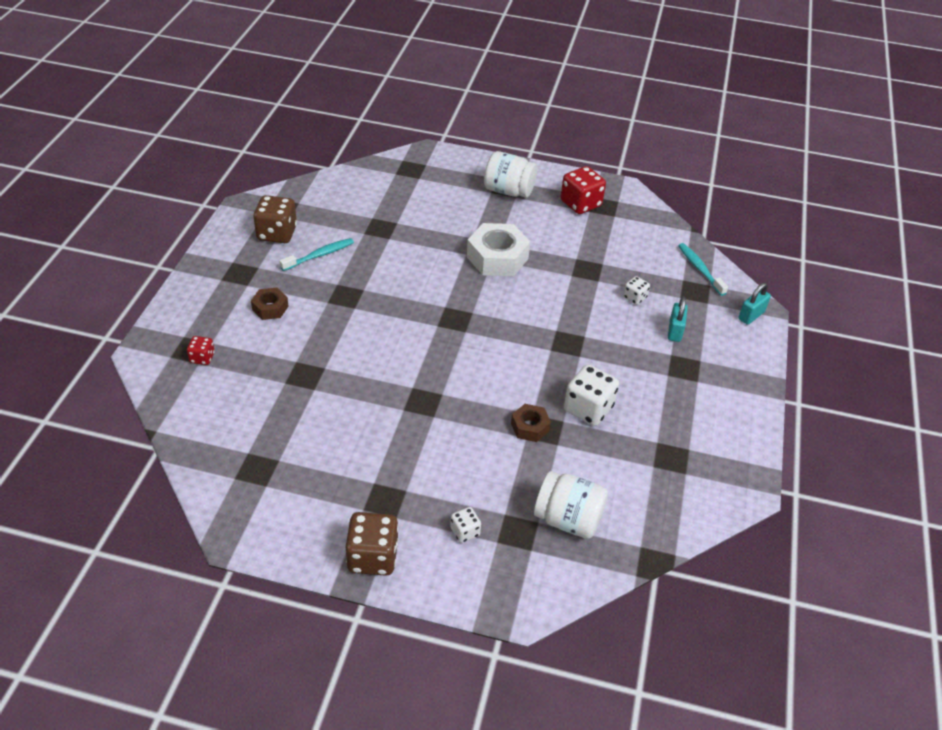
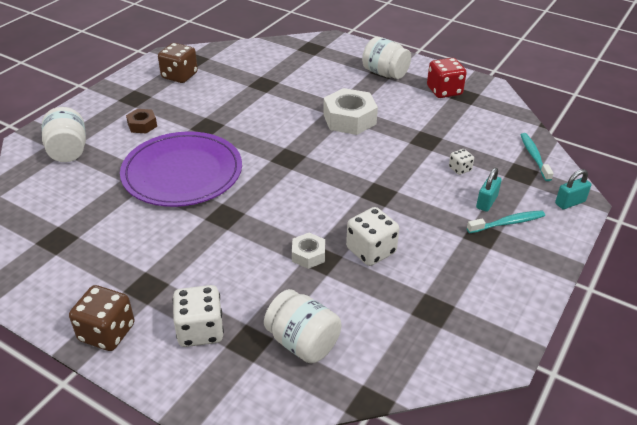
camera: 20 degrees right, 5 degrees down
red dice [187,336,215,365] -> white jar [42,107,86,162]
turquoise toothbrush [280,238,354,271] -> turquoise toothbrush moved to [467,210,545,233]
white dice [450,507,481,543] -> white dice [173,285,224,347], size x1.88
brown nut [511,404,551,442] -> white nut [292,233,325,269]
none -> purple plate [120,131,242,207]

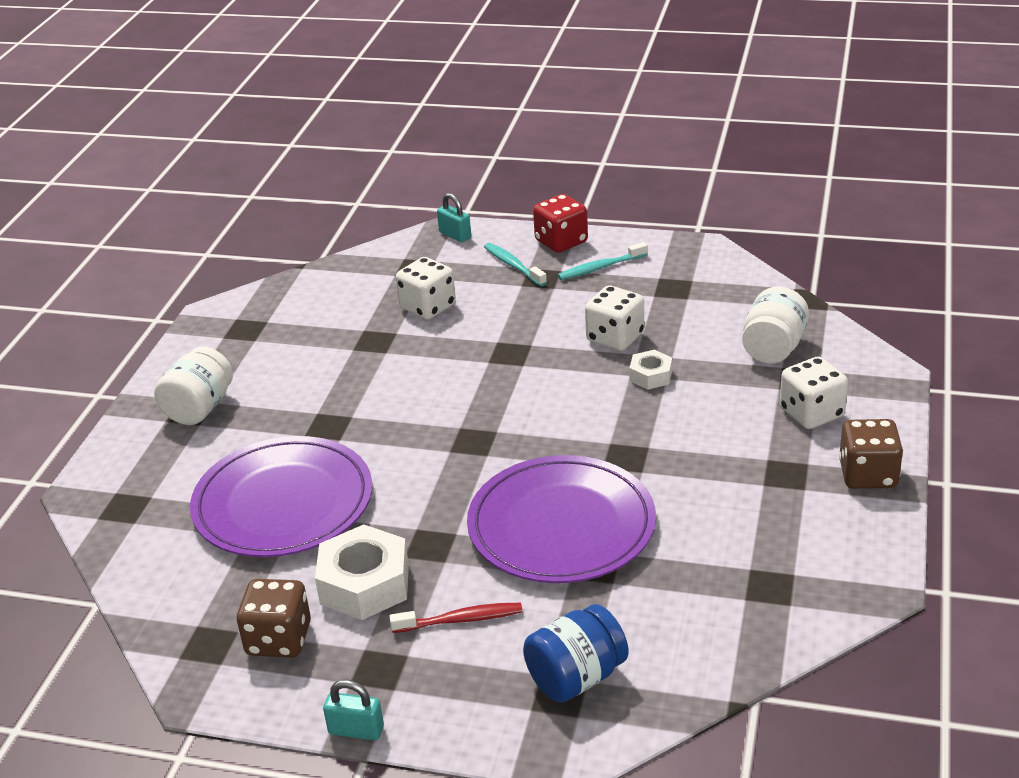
camera: 105 degrees left, 5 degrees down
white jar [42,107,86,162] -> blue jar [523,604,629,703]
brown nut [126,109,157,133] -> red toothbrush [389,603,522,633]
white nut [323,88,378,135] -> white nut moved to [315,524,409,620]
red dice [427,58,466,98] -> red dice moved to [533,194,588,253]
white dice [449,149,474,175] -> white dice [396,257,456,320], size x1.88
turquoise padlock [476,168,502,212] -> turquoise padlock moved to [323,680,384,740]
turquoise toothbrush [520,133,554,181] -> turquoise toothbrush moved to [558,242,648,280]
none -> purple plate [190,436,372,557]

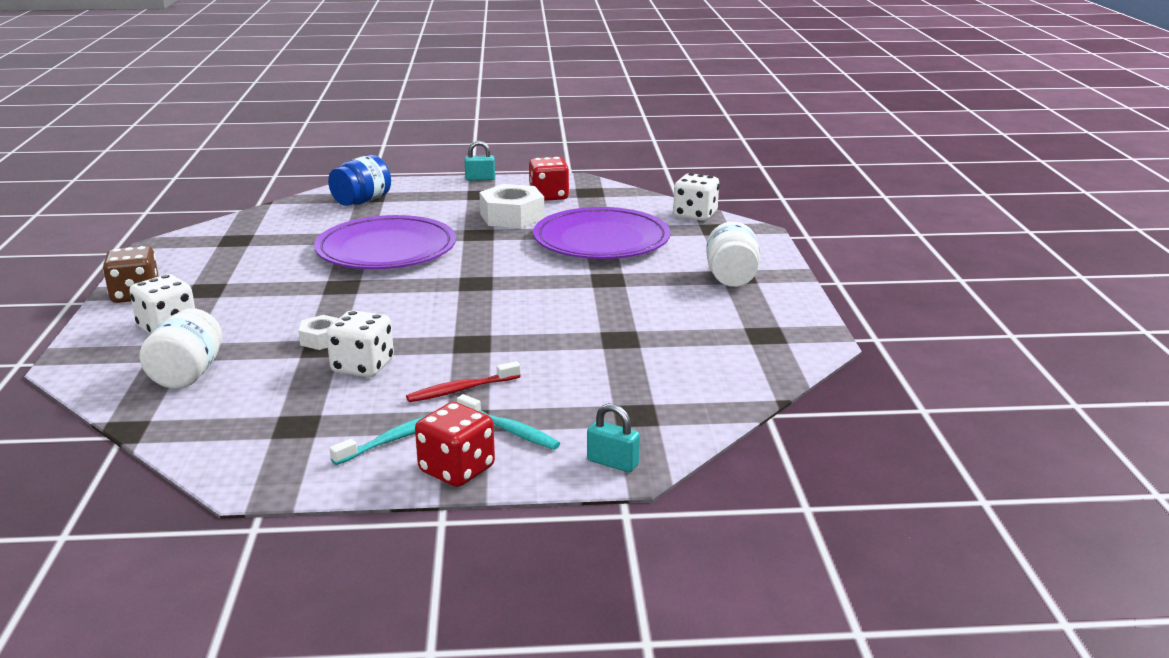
camera: 160 degrees right, 10 degrees down
brown dice [237,579,311,658] -> red dice [529,157,569,201]
red toothbrush [389,603,522,633] -> red toothbrush moved to [406,361,521,402]
white dice [396,257,456,320] -> white dice moved to [673,173,719,221]

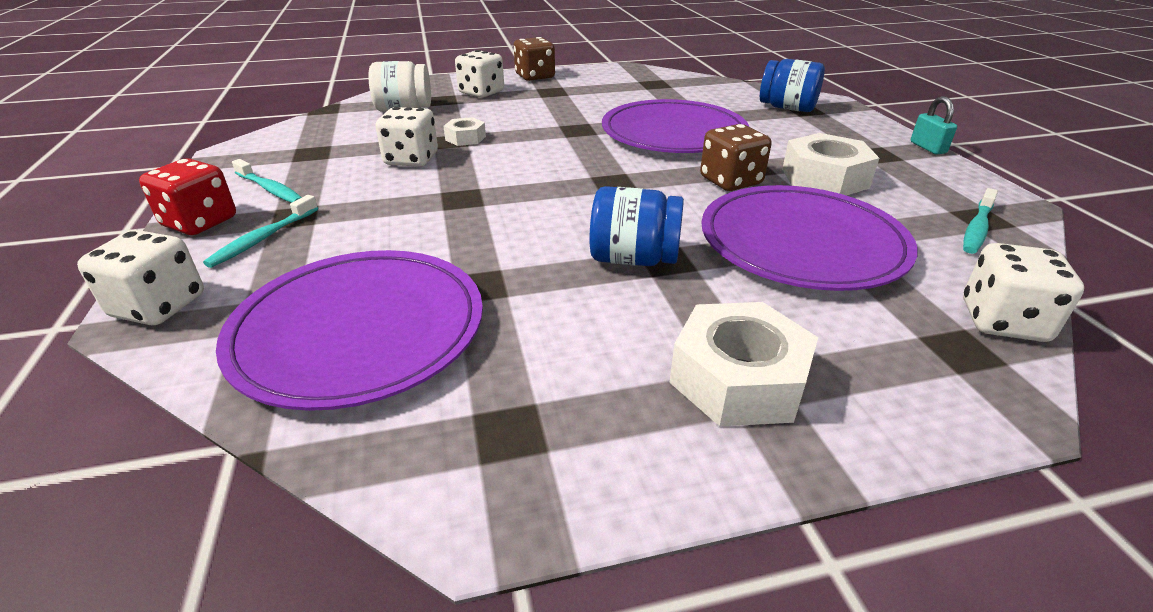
camera: 80 degrees right, 10 degrees up
red toothbrush [406,361,521,402] -> none
red dice [529,157,569,201] -> none
turquoise padlock [587,404,640,472] -> white dice [77,230,204,325]
white jar [706,222,760,287] -> white nut [669,302,818,426]
none -> purple plate [216,250,483,411]
none -> blue jar [590,186,684,266]
none -> brown dice [700,124,771,191]
none -> turquoise toothbrush [963,188,998,254]

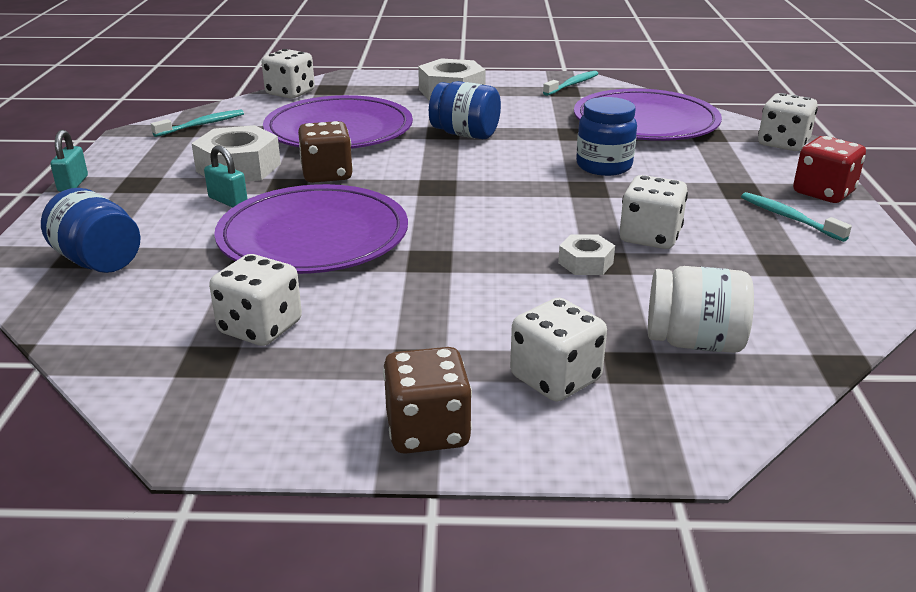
camera: 165 degrees left, 5 degrees down
turquoise toothbrush [203,195,318,268] -> turquoise toothbrush moved to [543,71,598,96]
none -> turquoise padlock [204,145,247,208]
none -> white dice [209,254,302,346]
none -> blue jar [576,97,637,176]

